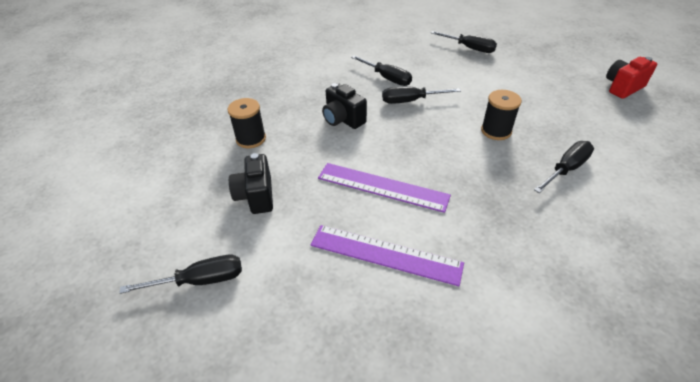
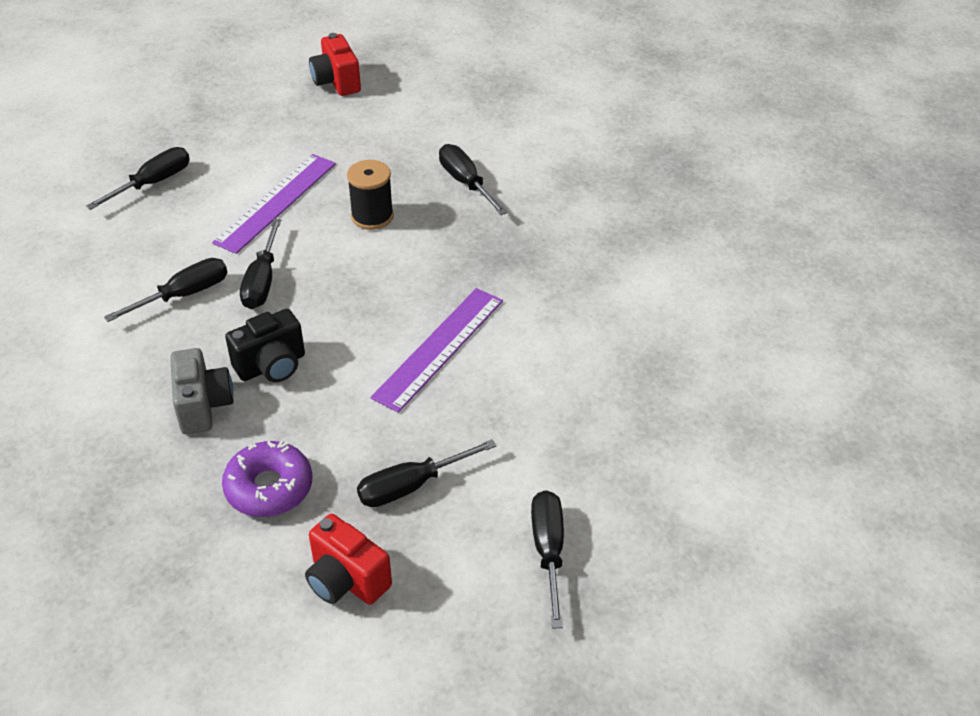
camera: 80 degrees left, 0 degrees up
black spool [228,98,266,148] -> purple donut [222,441,312,517]
black camera [229,153,273,214] -> black screwdriver [357,439,497,507]
purple ruler [311,225,464,286] -> purple ruler moved to [212,154,336,254]
none -> grey camera [170,348,234,434]
none -> red camera [305,514,392,605]

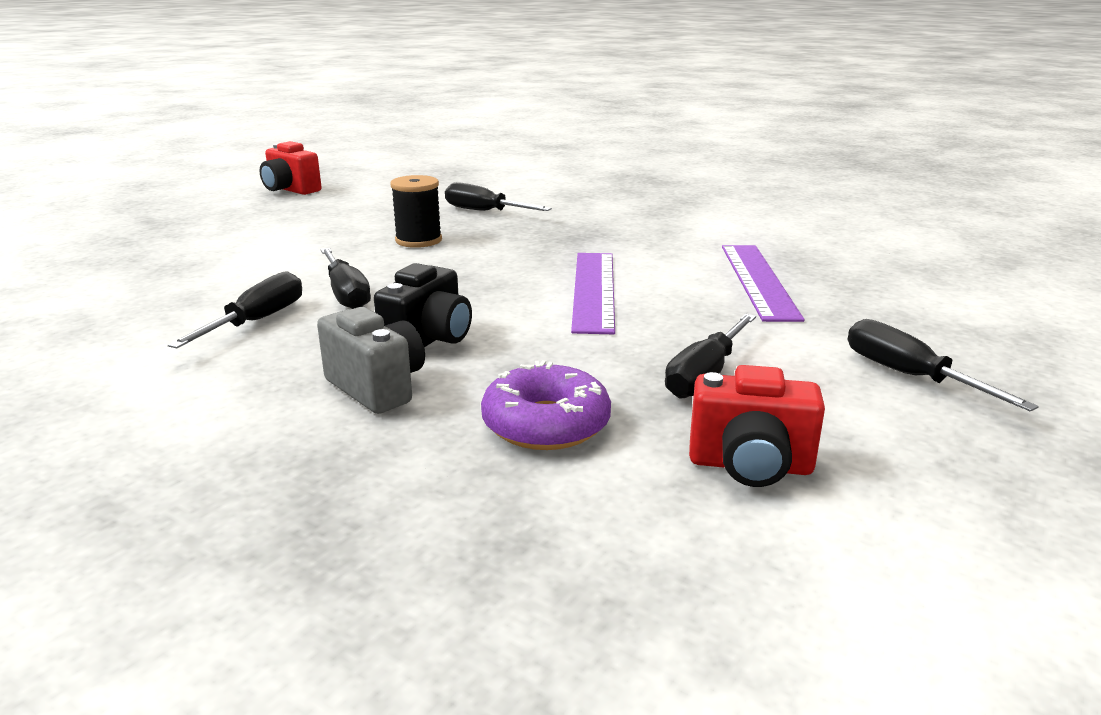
camera: 30 degrees left, 20 degrees down
black screwdriver [86,147,190,210] -> none
purple ruler [212,154,336,254] -> purple ruler moved to [722,245,805,322]

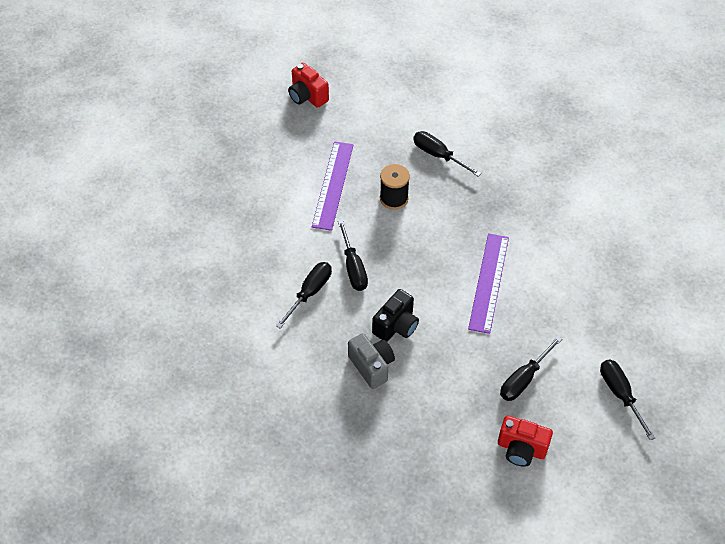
camera: 10 degrees right, 30 degrees up
purple donut [481,360,611,450] -> none
purple ruler [722,245,805,322] -> purple ruler moved to [312,141,354,231]

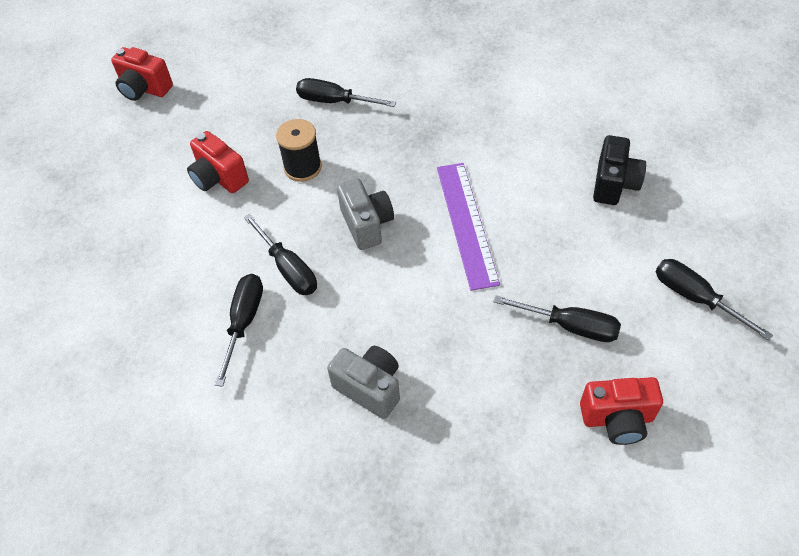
camera: 20 degrees left, 0 degrees up
purple ruler [312,141,354,231] -> red camera [187,131,249,193]
black camera [372,289,419,342] -> black camera moved to [593,135,646,205]
black screwdriver [500,336,562,401] -> black screwdriver turned 90 degrees counterclockwise [493,295,621,342]
none -> grey camera [337,178,394,250]

